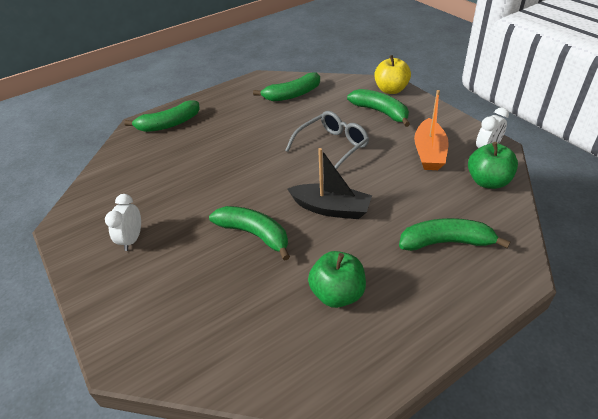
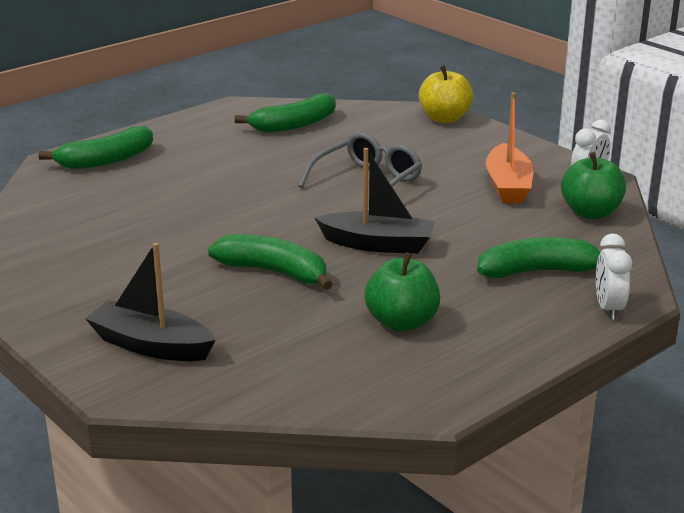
camera: 10 degrees left, 15 degrees down
white clock [105,194,141,251] -> white clock moved to [596,233,632,320]
green banana [347,89,410,127] -> none
none -> black boat [85,243,216,361]

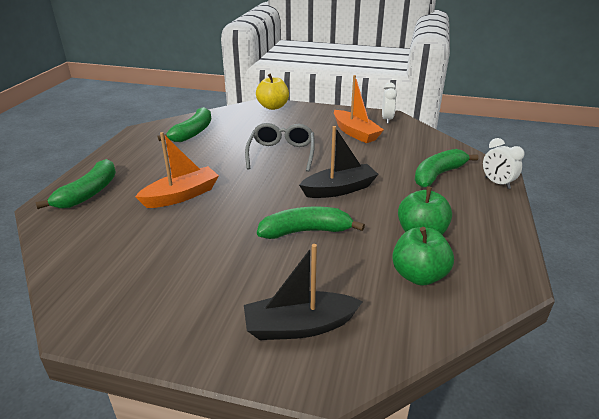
camera: 35 degrees left, 5 degrees up
green apple [561,152,626,219] -> green apple moved to [392,227,454,285]
none -> orange boat [135,132,219,208]

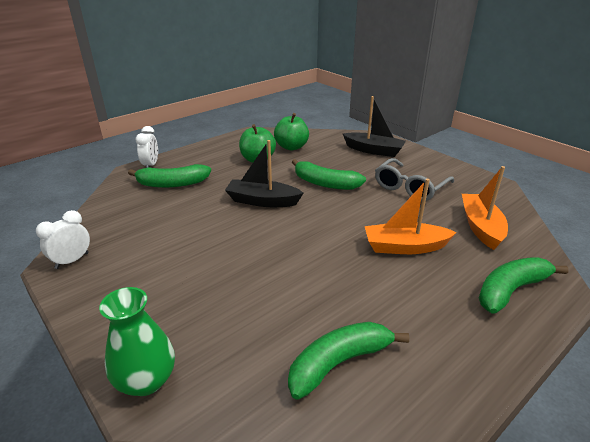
camera: 145 degrees left, 0 degrees up
grey glasses [245,123,315,172] -> grey glasses moved to [375,158,454,201]
yellow apple [256,74,289,110] -> green vase [99,287,175,396]
orange boat [334,75,384,143] -> orange boat moved to [462,166,508,250]

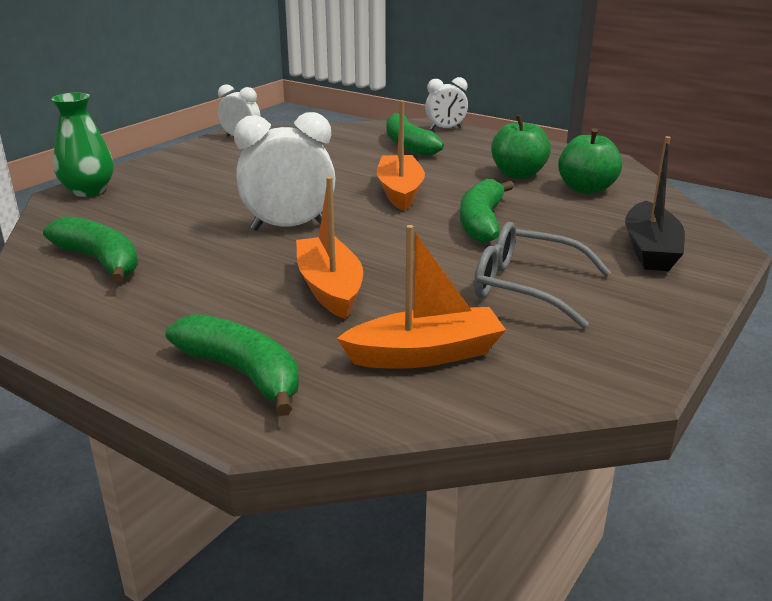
camera: 75 degrees right, 5 degrees down
black boat [225,140,303,207] -> orange boat [377,100,425,211]
none -> white clock [234,112,335,230]

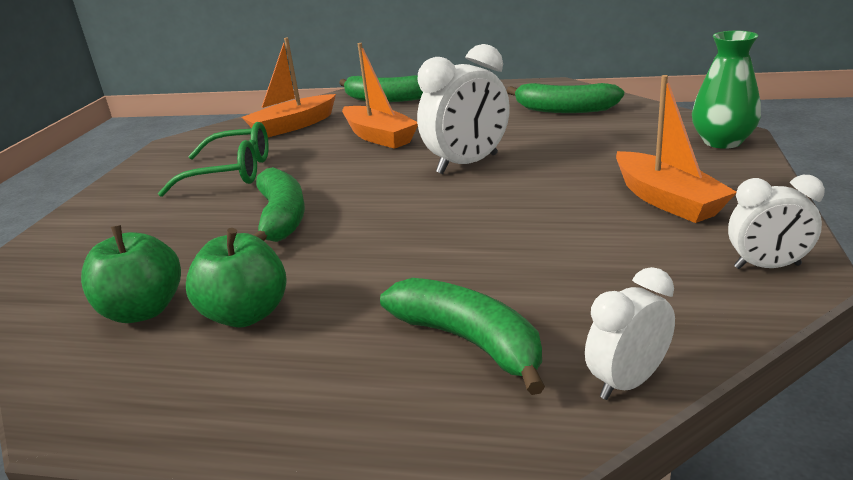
camera: 160 degrees right, 0 degrees up
orange boat [377,100,425,211] -> orange boat moved to [616,75,736,223]
white clock [425,77,468,130] -> white clock moved to [585,267,675,400]
grey glasses [474,222,611,329] -> green glasses [158,122,269,197]
black boat [625,136,685,271] -> none

